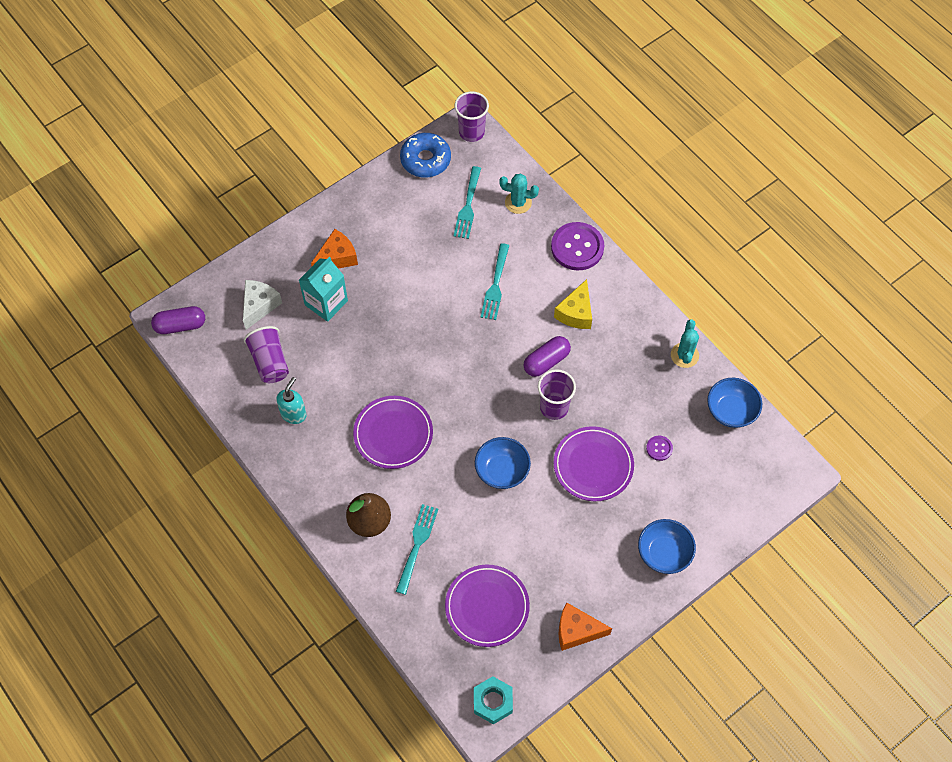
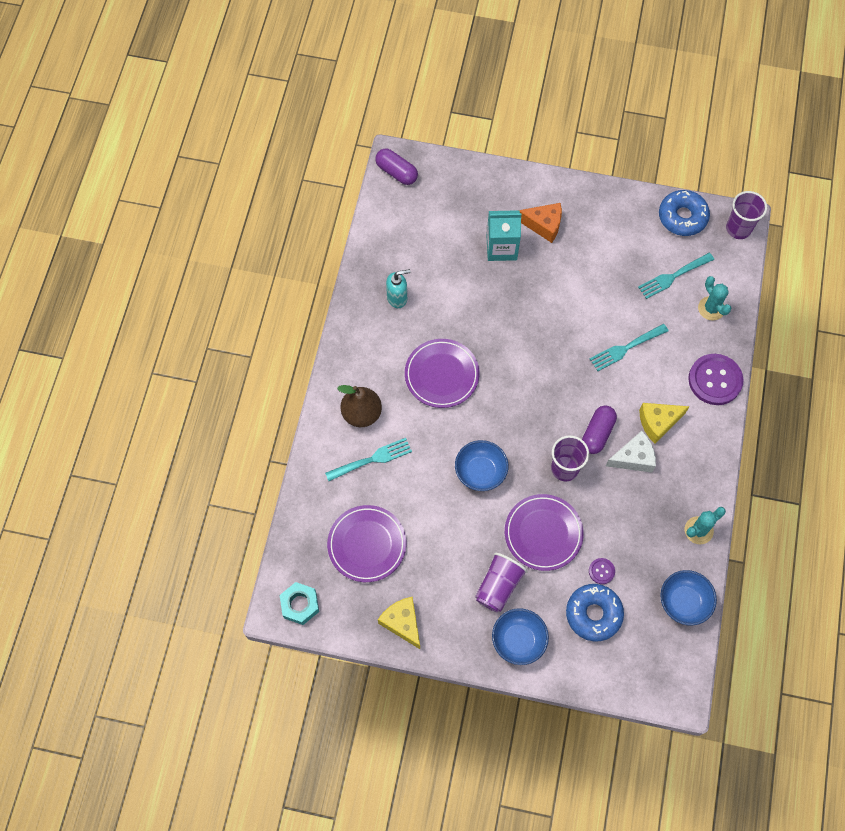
camera: 50 degrees right, 5 degrees up
white cheese [243,280,282,330] -> white cheese moved to [606,431,656,473]
purple cup [244,326,289,383] -> purple cup moved to [475,553,528,612]
purple capsule [524,336,571,377] -> purple capsule turned 75 degrees counterclockwise [582,405,617,454]
orange cheese [558,602,612,651] -> yellow cheese [378,597,420,649]
none -> blue donut [566,584,624,641]

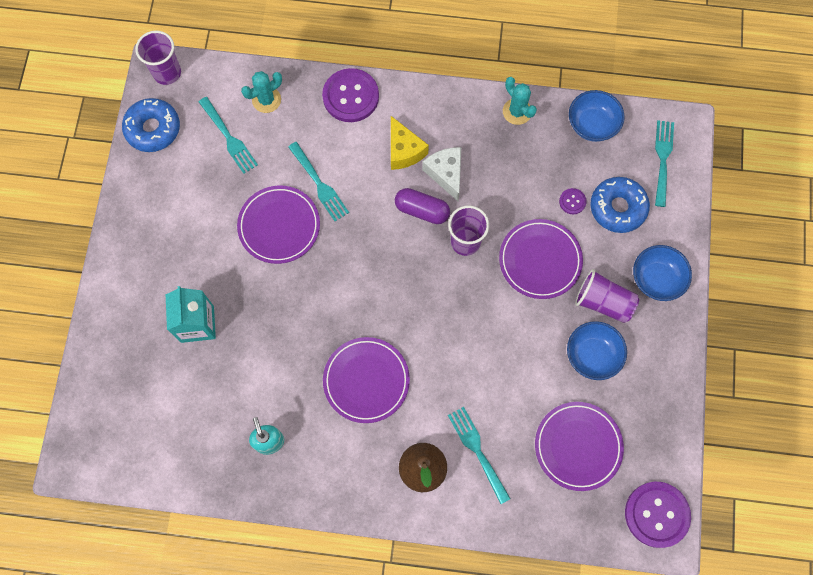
camera: 95 degrees left, 5 degrees up
turquoise nut [280,582,319,625] -> purple button [625,482,691,548]
purple capsule [375,148,418,185] -> none
yellow cheese [378,597,420,649] -> none
blue bowl [455,440,508,491] -> blue bowl moved to [567,321,627,380]
orange cheese [519,203,562,243] -> none
none -> purple plate [237,185,320,264]
none -> turquoise fork [655,120,674,207]

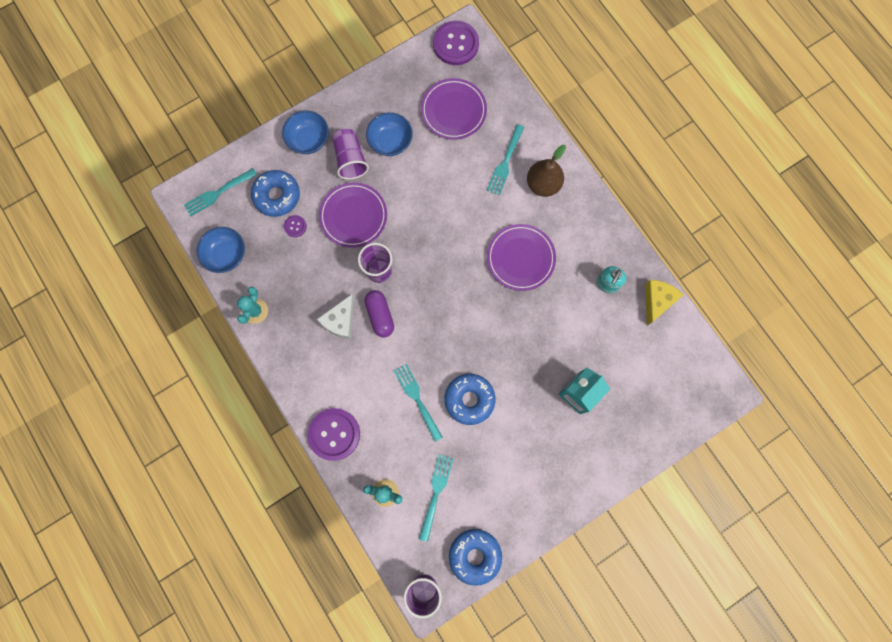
camera: 130 degrees left, 5 degrees up
purple plate [237,185,320,264] -> blue donut [444,374,496,425]
turquoise fork [288,142,349,221] -> turquoise fork turned 45 degrees counterclockwise [394,363,443,442]
yellow cheese [391,116,429,170] -> yellow cheese moved to [645,280,684,325]

